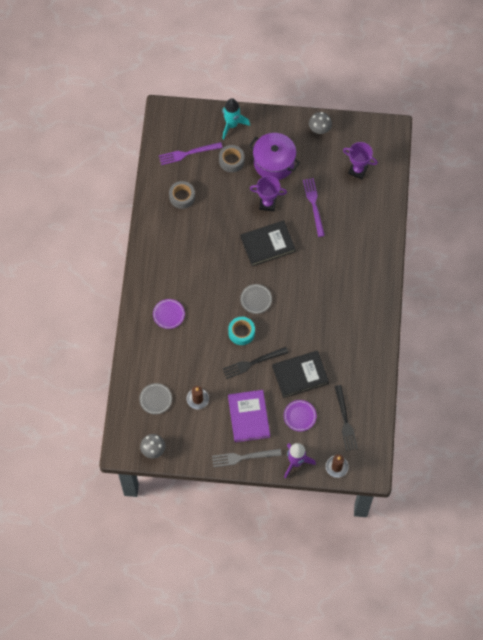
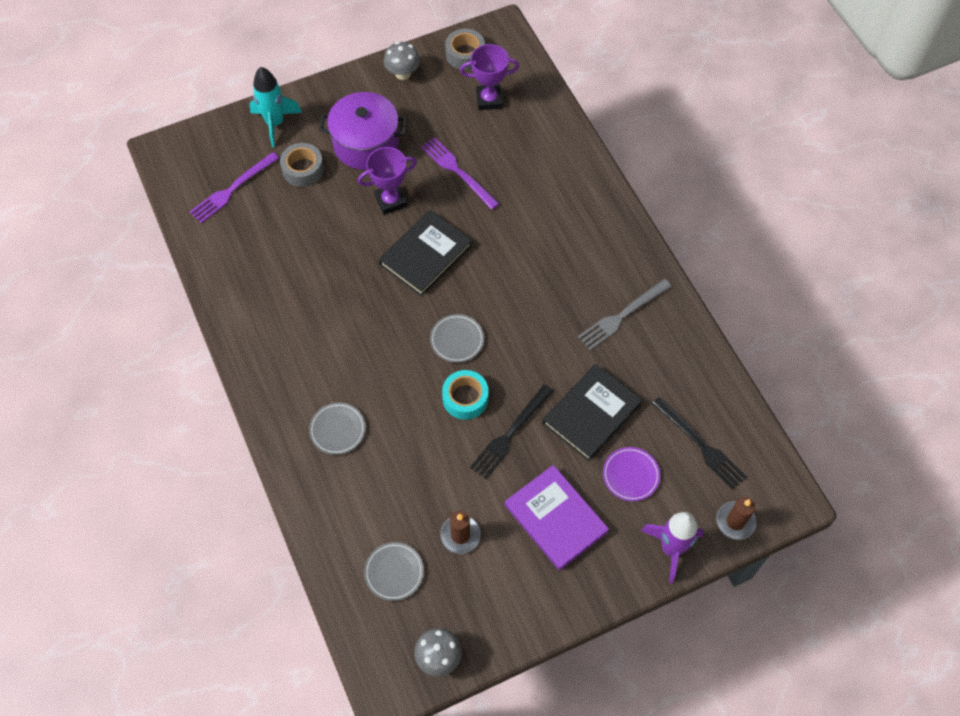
camera: 30 degrees left, 5 degrees down
purple plate [153,299,185,329] -> grey plate [309,403,366,455]
grey tape [169,181,195,209] -> grey tape moved to [445,29,485,70]
grey fork [212,449,282,467] -> grey fork moved to [578,279,672,350]

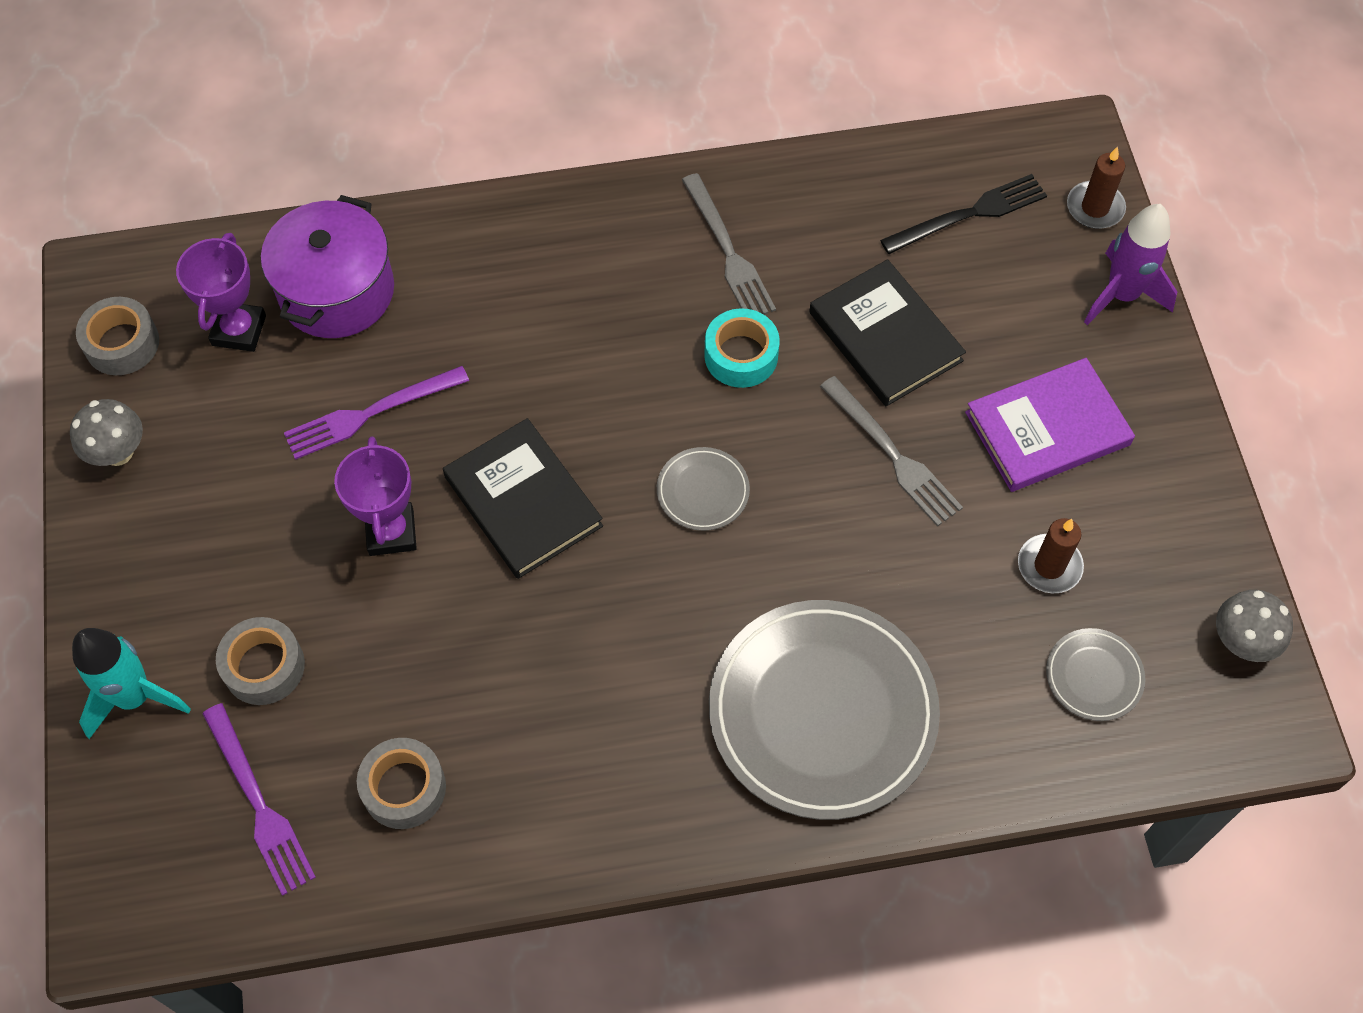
camera: 75 degrees left, 0 degrees up
grey plate [309,403,366,455] -> grey plate [709,600,940,820], size x2.31
purple pot [319,92,407,170] -> purple pot moved to [261,195,394,338]
turquoise tape [442,370,489,420] -> turquoise tape moved to [704,308,780,388]
black fork [470,384,553,479] -> grey fork [820,376,963,526]
purple plate [603,447,660,501] -> none
none -> grey tape [357,738,446,829]

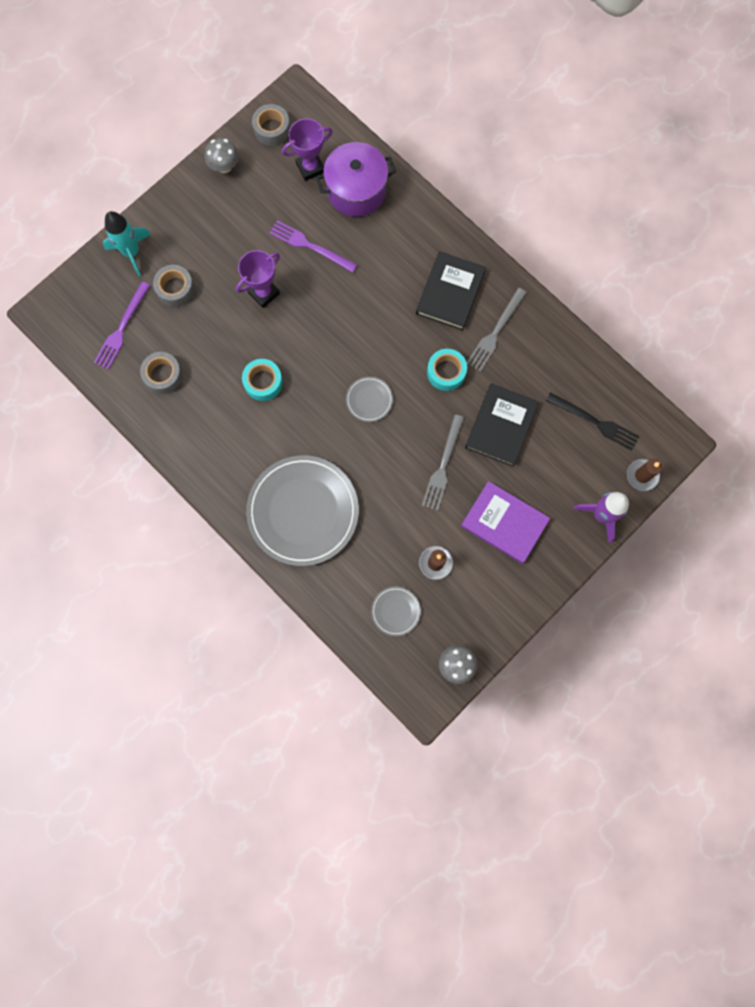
camera: 55 degrees right, 15 degrees up
black book [443,418,603,579] -> black book moved to [416,251,486,331]
none -> turquoise tape [242,359,283,401]

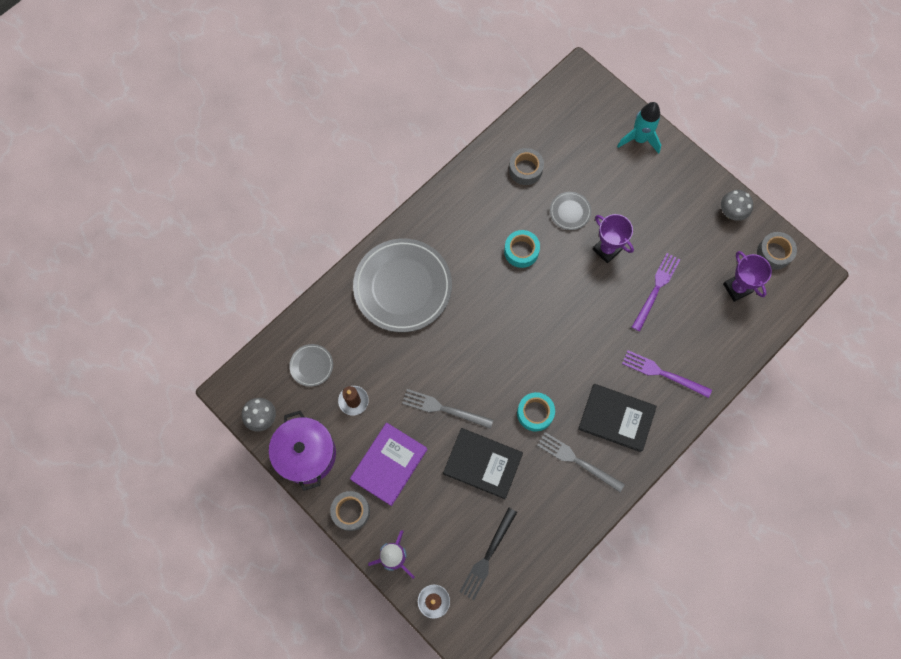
camera: 90 degrees right, 5 degrees down
purple fork [94,281,150,370] -> purple fork moved to [622,350,712,398]
grey tape [153,265,195,307] -> grey tape moved to [330,491,370,531]
purple pot [316,142,396,217] -> purple pot moved to [269,410,336,491]
grey plate [346,377,393,422] -> grey plate moved to [550,192,591,230]

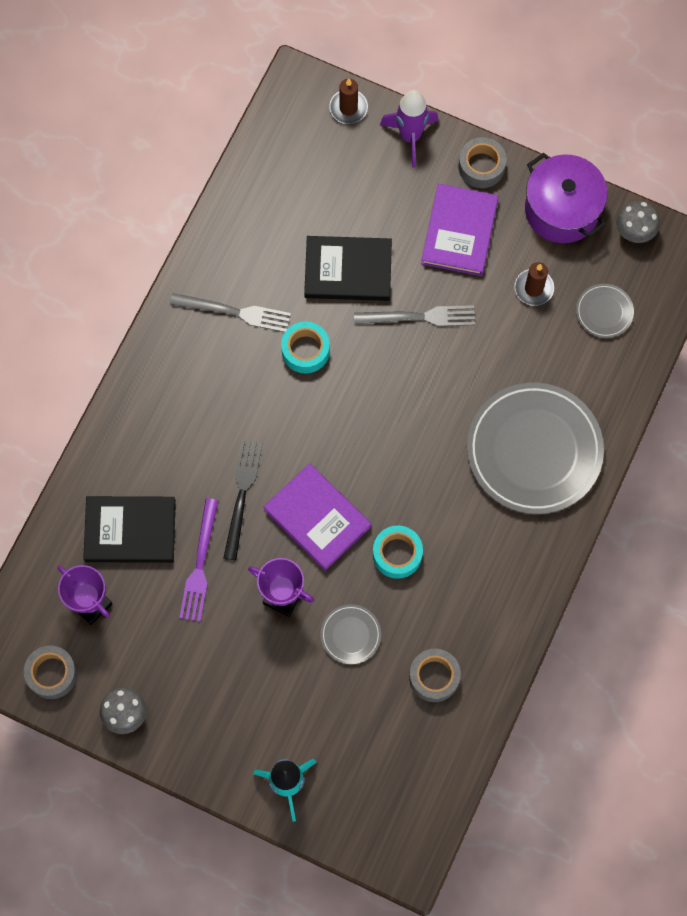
camera: 160 degrees right, 0 degrees up
black fork [460,508,517,600] -> black fork moved to [224,440,262,560]
black book [578,384,657,452] -> black book moved to [83,496,176,563]
purple fork [622,350,712,398] -> none
none -> purple book [263,463,371,571]

